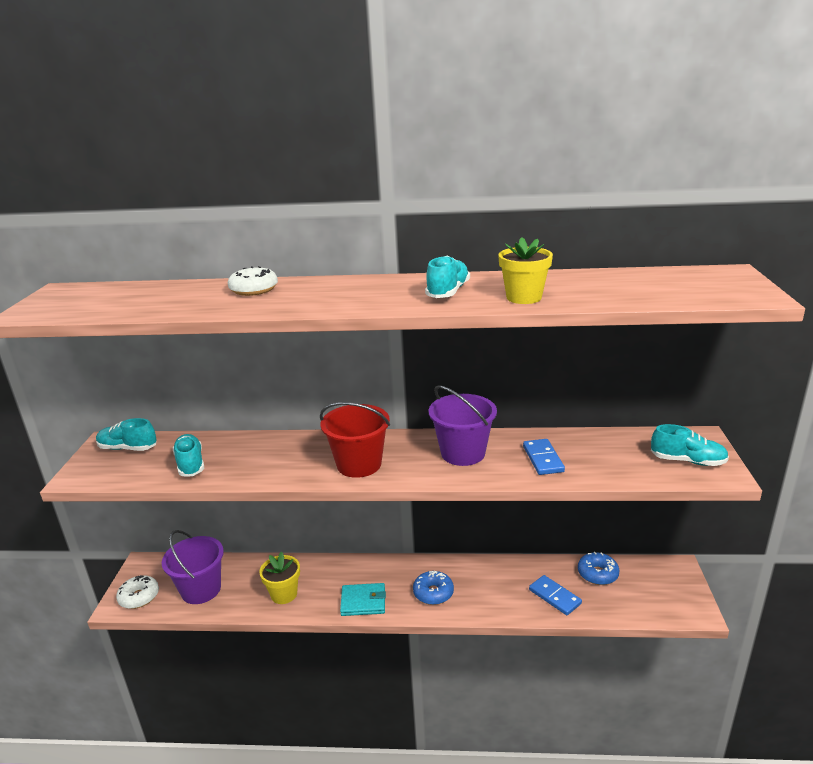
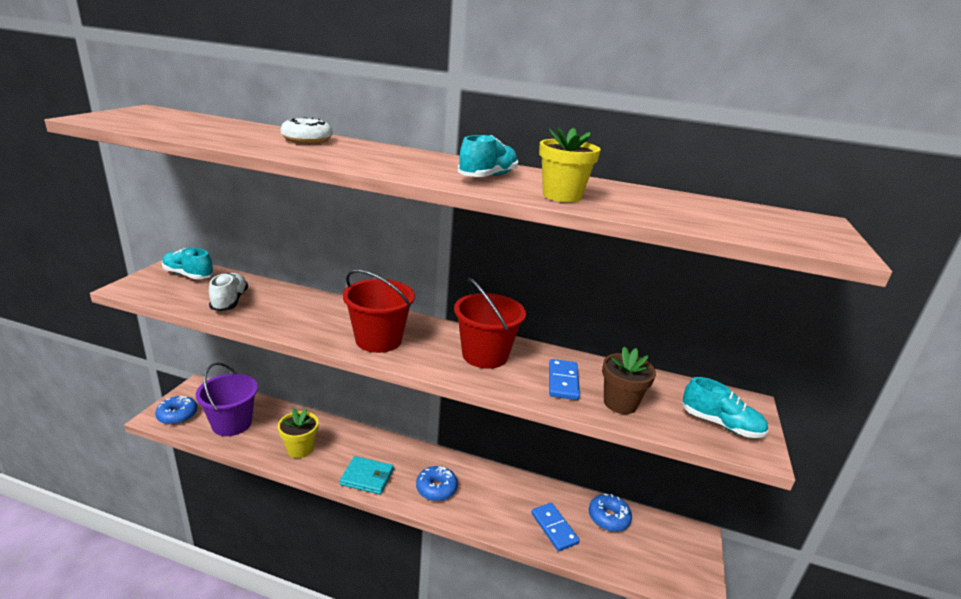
camera: 10 degrees right, 0 degrees up
white donut [116,575,159,609] -> blue donut [155,396,198,425]
turquoise shoe [173,434,204,476] -> white shoe [209,273,248,311]
purple bucket [429,385,497,466] -> red bucket [454,278,526,369]
none -> brown flower pot [602,346,656,414]

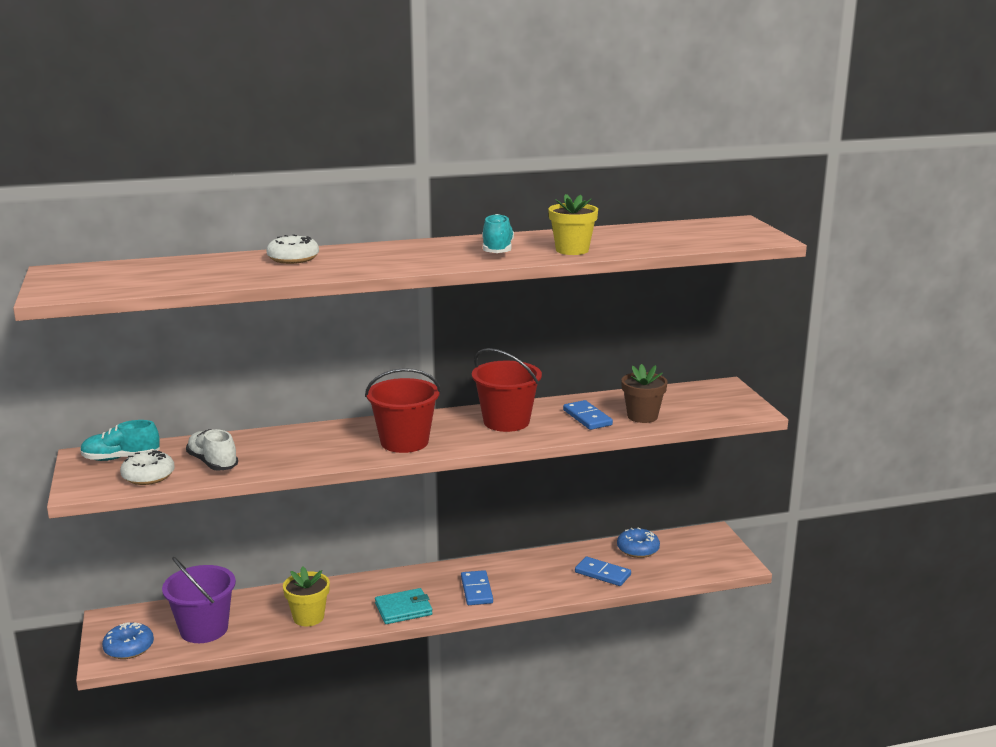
camera: 30 degrees left, 5 degrees down
blue donut [416,466,458,501] -> blue domino [461,570,493,605]
turquoise shoe [682,377,768,438] -> none
none -> white donut [120,450,174,485]

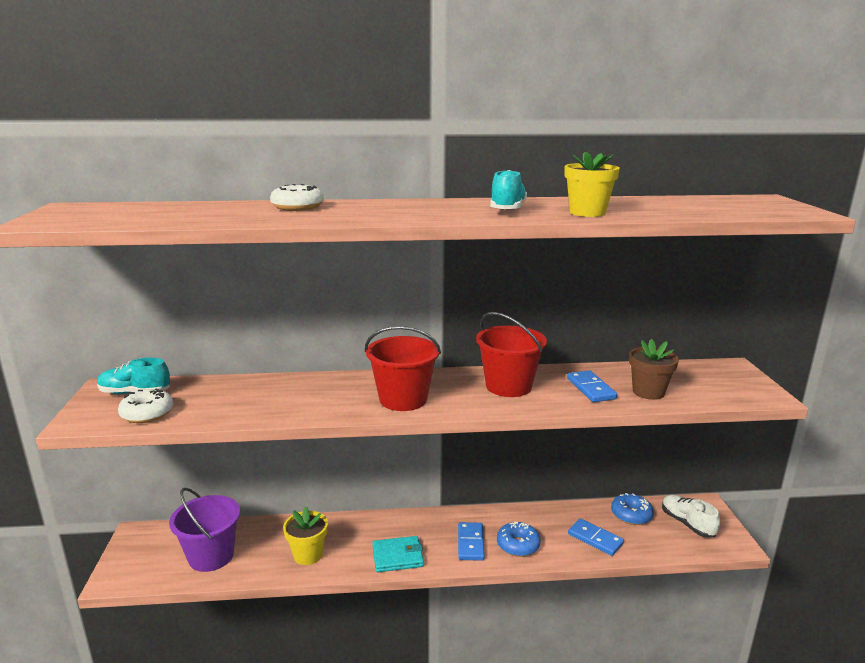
camera: 10 degrees right, 0 degrees up
blue donut [102,622,154,659] -> blue donut moved to [497,522,541,557]
white shoe [186,429,238,471] -> white shoe moved to [662,495,720,538]

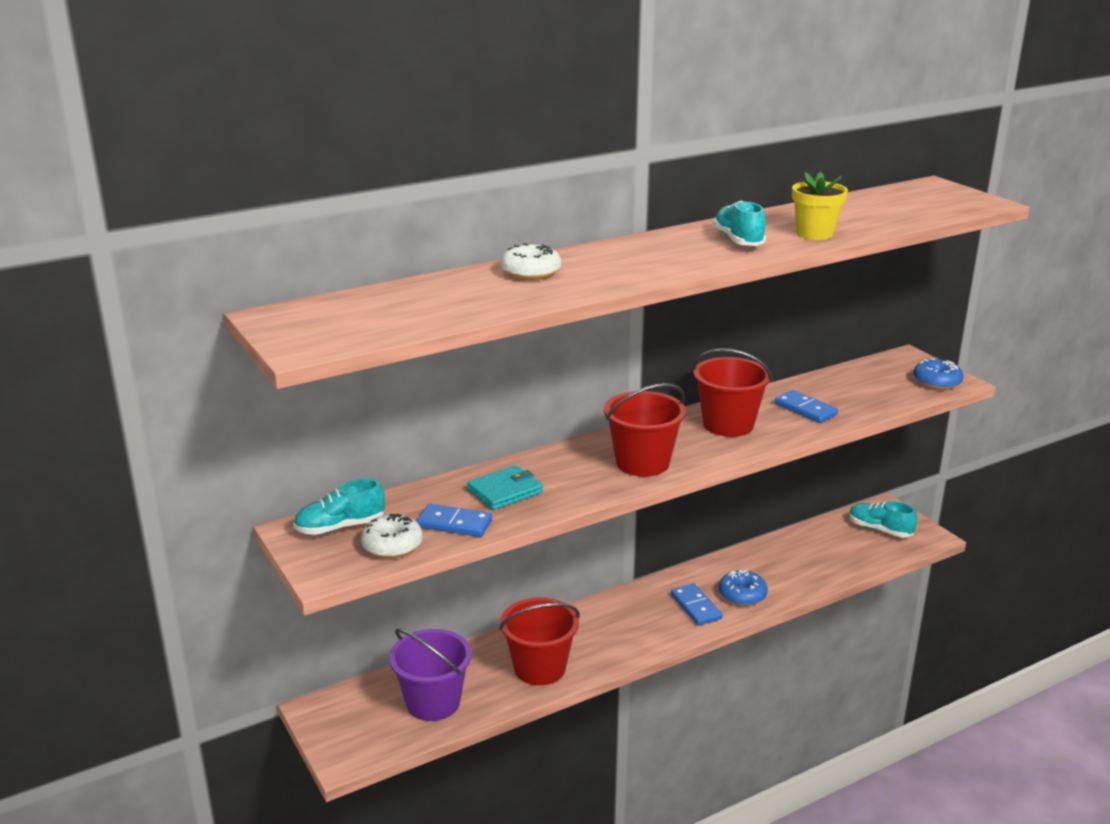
camera: 25 degrees left, 5 degrees up
yellow flower pot [283,506,328,565] -> red bucket [499,597,580,685]
turquoise wallet [372,536,424,572] -> turquoise wallet moved to [467,465,543,510]
blue domino [568,518,624,556] -> blue domino moved to [417,504,492,537]
blue donut [611,493,654,525] -> blue donut moved to [913,358,964,390]
brown flower pot [629,339,679,400] -> none
white shoe [662,495,720,538] -> turquoise shoe [849,501,917,537]

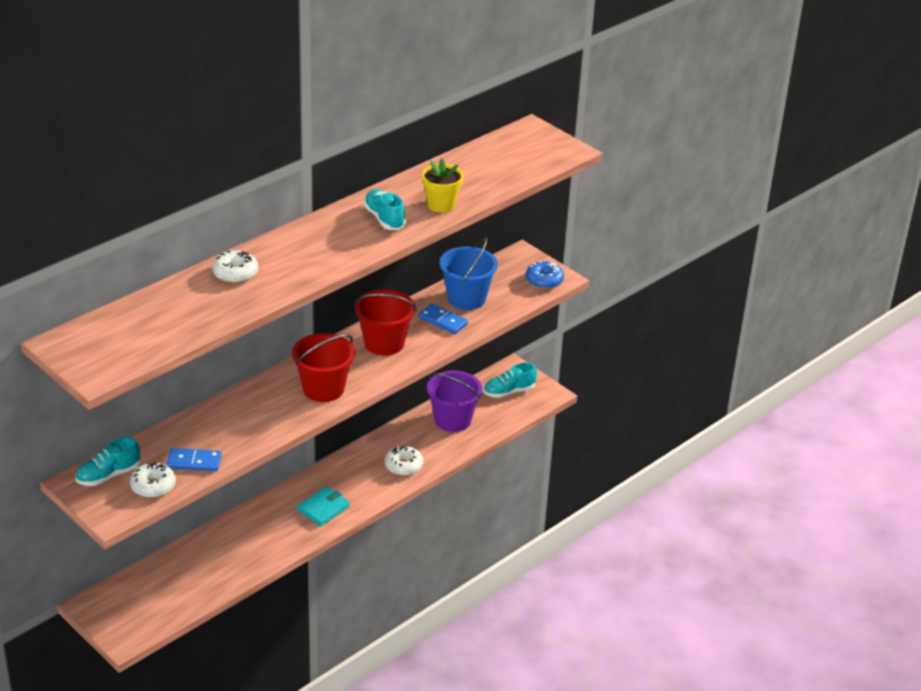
camera: 15 degrees left, 10 degrees up
purple bucket [389,629,472,721] -> purple bucket moved to [427,371,482,432]
turquoise wallet [467,465,543,510] -> turquoise wallet moved to [297,486,350,526]
red bucket [499,597,580,685] -> none
blue domino [671,584,722,625] -> none
blue donut [719,570,768,606] -> white donut [385,446,423,476]
turquoise shoe [849,501,917,537] -> turquoise shoe turned 45 degrees counterclockwise [484,363,537,398]
none -> blue bucket [439,237,498,310]

